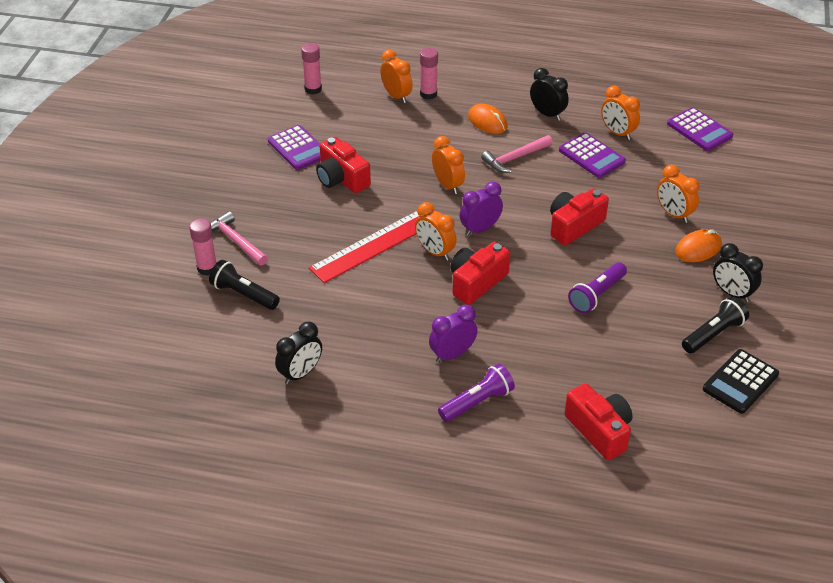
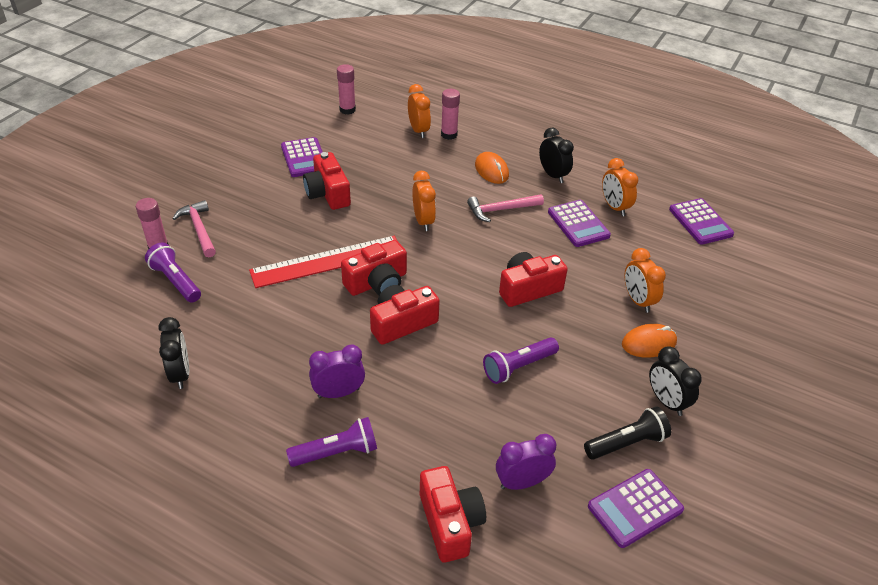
camera: 15 degrees right, 0 degrees up
black flashlight [209,260,280,310] -> purple flashlight [145,243,201,303]
black clock [275,322,322,384] -> black clock turned 75 degrees counterclockwise [159,317,189,389]
orange clock [415,202,457,260] -> red camera [341,240,407,296]
purple clock [460,181,503,236] -> purple clock moved to [496,434,556,490]
black calculator [703,349,779,414] -> purple calculator [588,469,684,548]

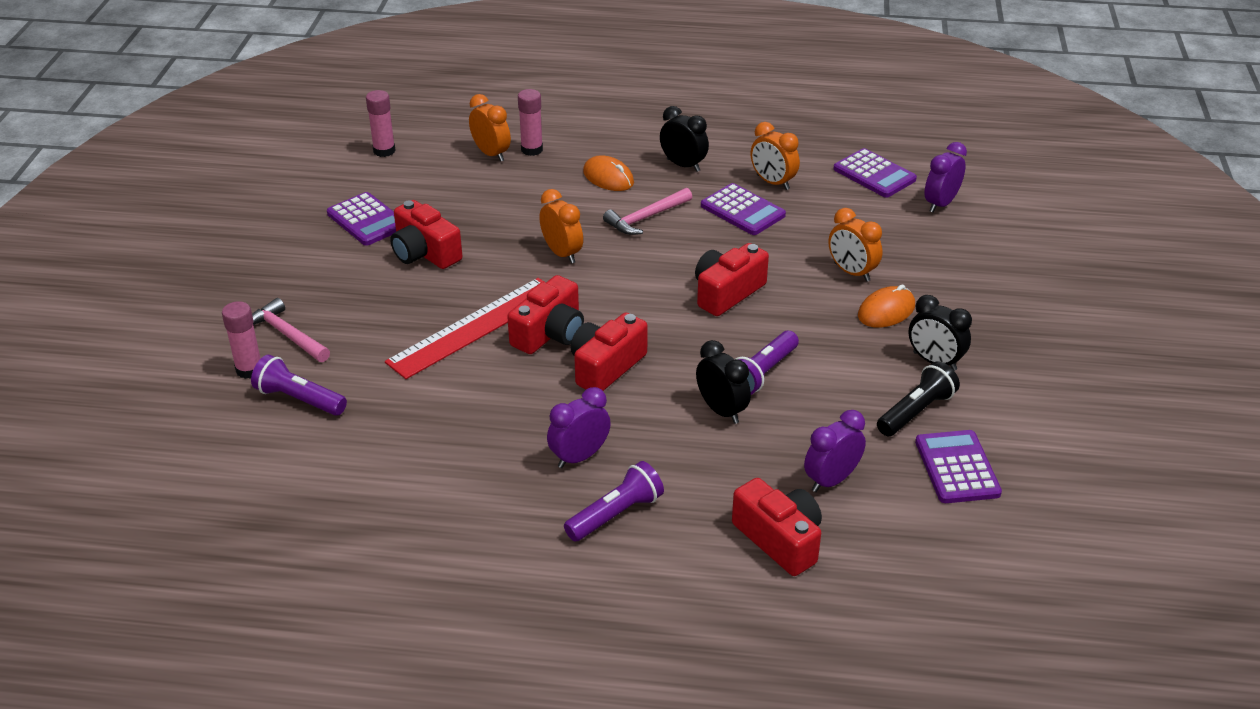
camera: 20 degrees left, 5 degrees down
black clock [159,317,189,389] -> black clock moved to [696,340,751,424]
purple calculator [588,469,684,548] -> purple calculator turned 135 degrees clockwise [915,430,1002,503]
none -> purple clock [925,142,967,212]

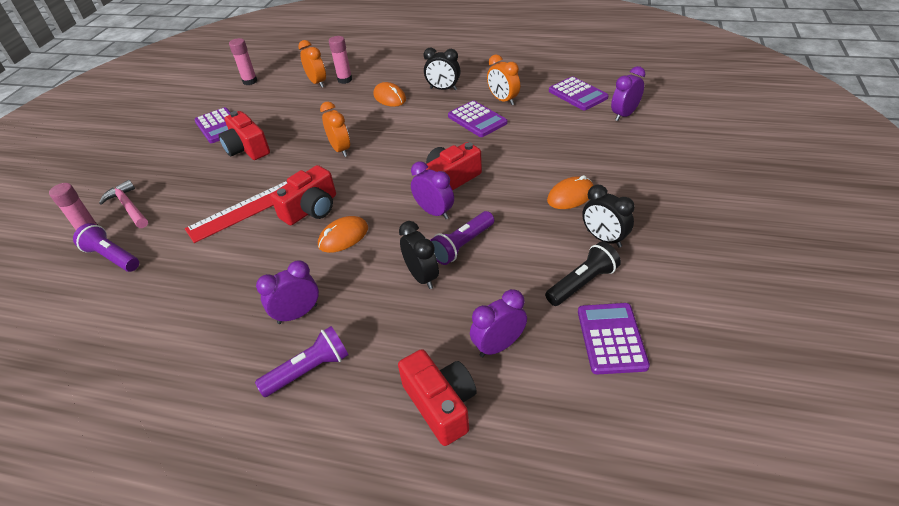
camera: 10 degrees right, 5 degrees up
red camera [571,313,648,391] -> orange mouse [318,216,368,253]
pink hammer [603,188,692,235] -> none
black clock [660,106,709,172] -> black clock turned 150 degrees clockwise [424,48,461,90]
orange clock [828,208,882,282] -> none
none -> purple clock [411,161,454,219]

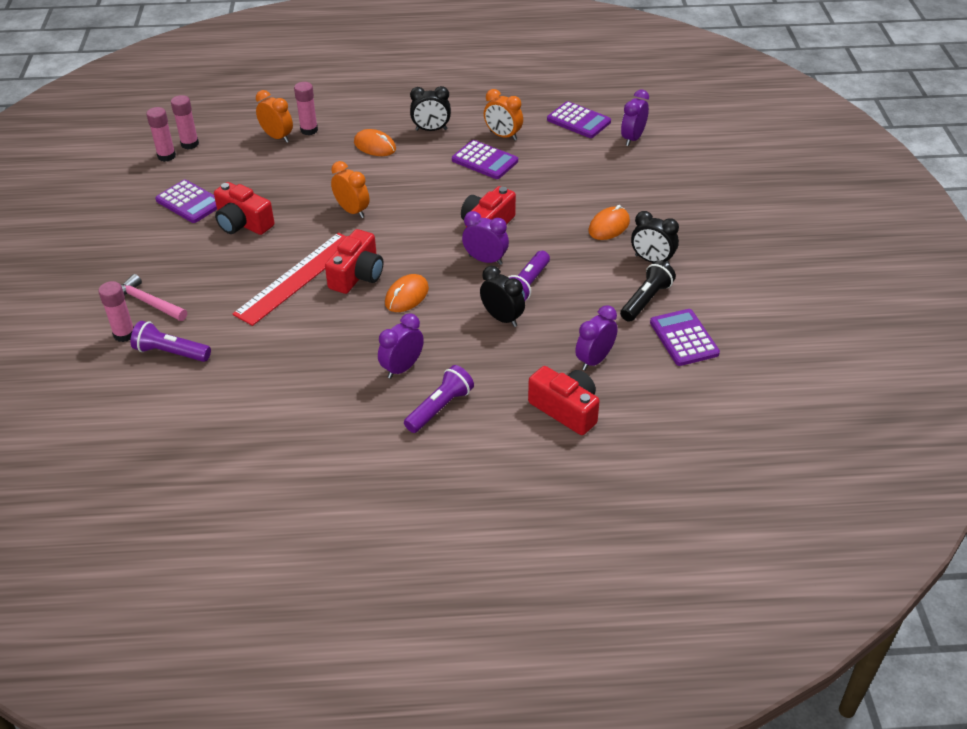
camera: 20 degrees left, 0 degrees up
none -> pink glue stick [146,107,176,162]

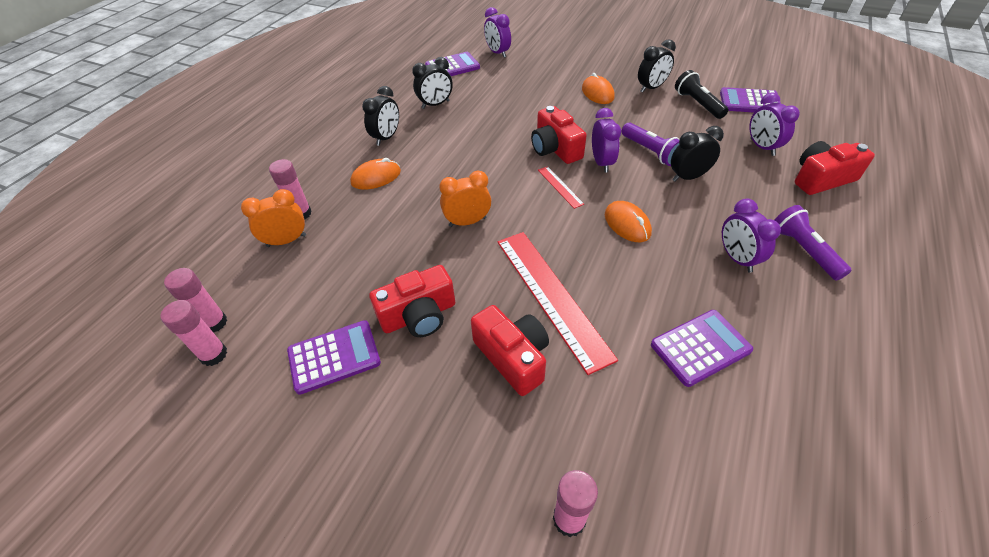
camera: 60 degrees left, 5 degrees up
pink hammer [121,274,187,321] -> none
purple flashlight [131,321,211,362] -> none
red camera [325,229,383,294] -> red camera moved to [471,305,549,396]
purple calculator [452,140,518,179] -> purple calculator moved to [651,310,753,387]
purple clock [462,211,509,265] -> purple clock turned 120 degrees clockwise [592,108,621,173]
orange clock [484,89,523,141] -> black clock [412,57,453,109]
none -> red ruler [538,166,584,209]

